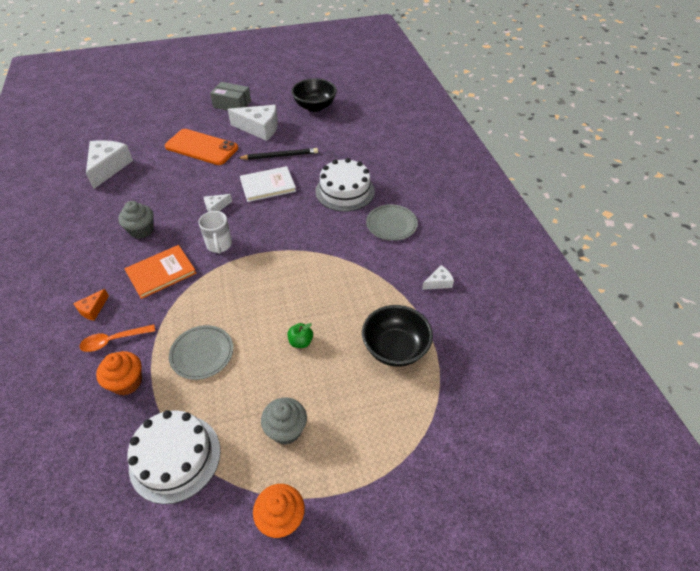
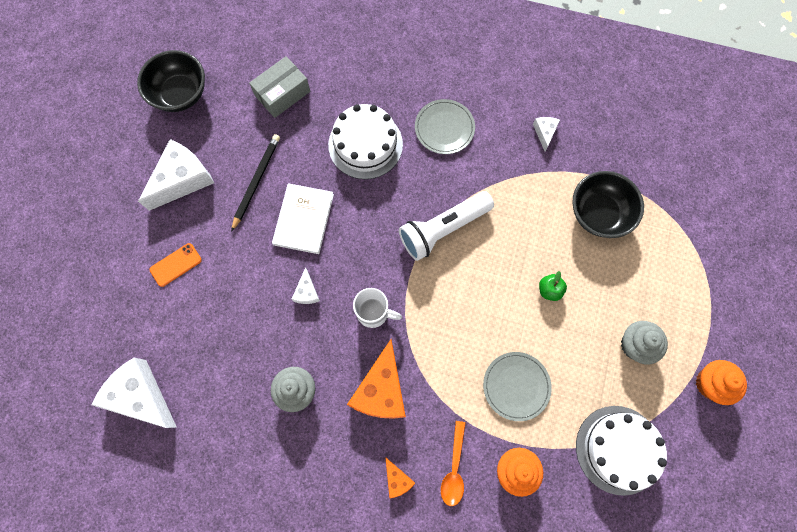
camera: 60 degrees left, 25 degrees up
orange book [125,245,196,299] -> orange cheese [347,339,406,419]
orange phone [165,129,238,165] -> orange phone [150,243,202,287], size x0.48
grey box [210,82,251,111] -> grey box moved to [249,56,310,118]
none -> white flashlight [399,191,494,261]

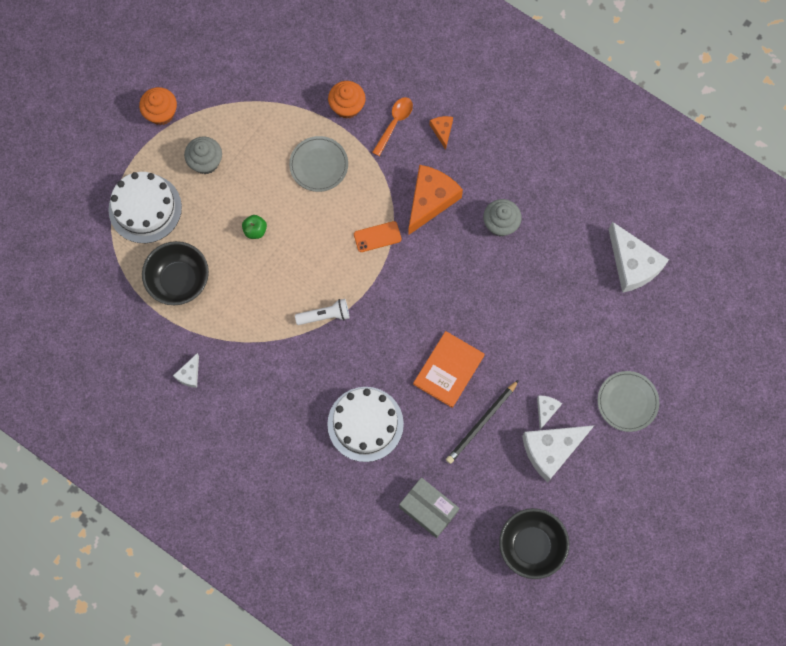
camera: 160 degrees left, 0 degrees up
orange phone [150,243,202,287] -> orange phone moved to [354,221,401,252]
grey box [249,56,310,118] -> grey box turned 60 degrees clockwise [399,477,459,538]
white book [272,183,334,254] -> orange book [413,331,485,408]
white cheese [292,267,320,304] -> white cheese moved to [537,396,562,430]
white mug [353,288,402,328] -> none
white flashlight [399,191,494,261] -> white flashlight [295,299,350,325], size x0.58
grey plate [415,99,475,154] -> grey plate moved to [597,371,659,432]
white cake [576,406,667,496] -> white cake moved to [108,172,182,243]

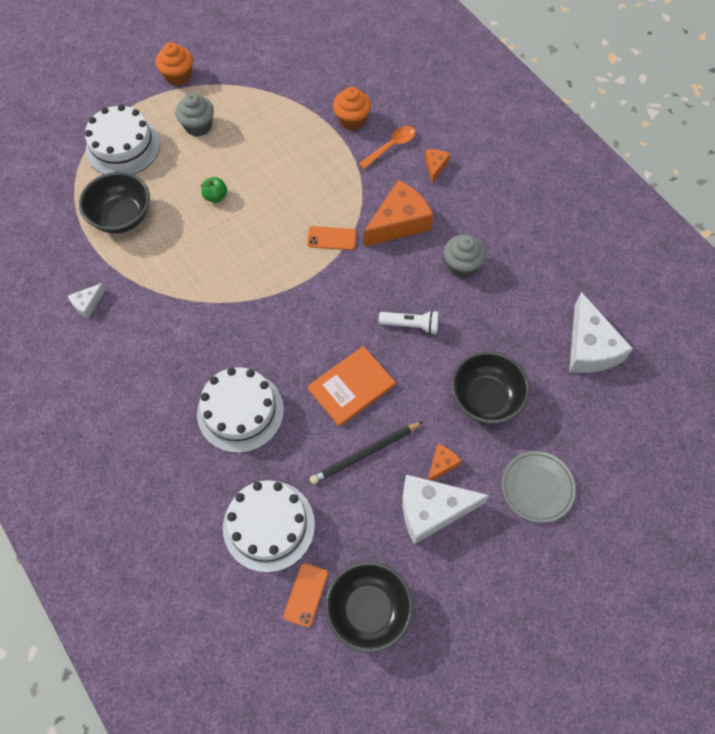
camera: 20 degrees right, 10 degrees down
grey plate [289,136,348,192] -> none
white flashlight [295,299,350,325] -> white flashlight moved to [379,310,439,335]
grey box [399,477,459,538] -> white cake [223,480,315,573]
white cheese [537,396,562,430] -> orange cheese [428,444,461,481]
none -> orange phone [284,563,328,627]
none -> black bowl [451,351,530,424]

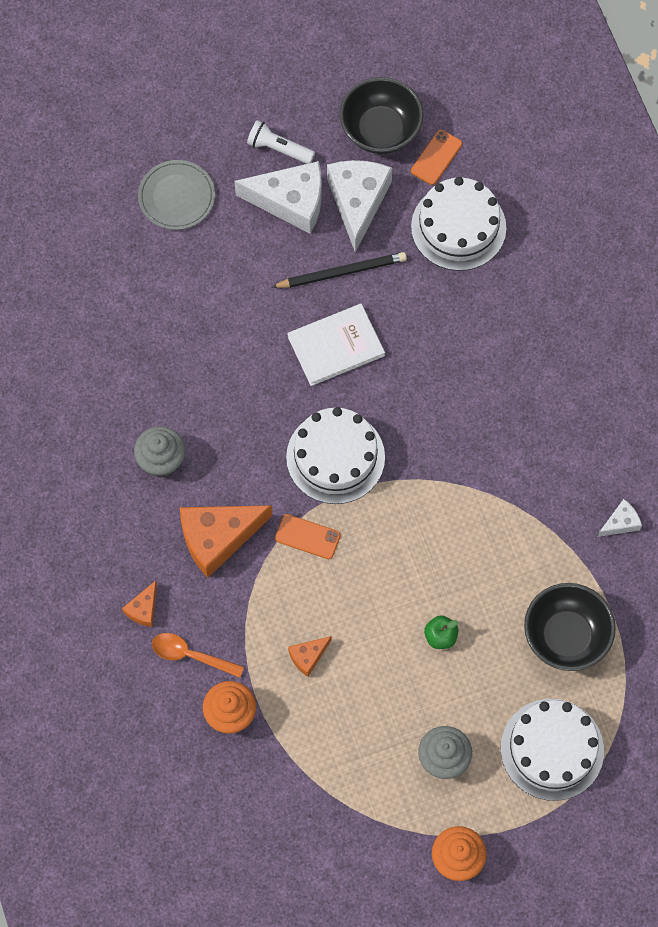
camera: 165 degrees left, 5 degrees up
white cake [197,367,284,453] -> white cake moved to [286,407,385,504]
orange book [307,346,396,427] -> white book [288,304,385,386]
orange spoon [359,126,416,169] -> orange spoon turned 45 degrees clockwise [152,633,244,678]
white flashlight [379,310,439,335] -> white flashlight moved to [247,120,315,164]
orange cheese [428,444,461,481] -> orange cheese moved to [288,636,331,677]
black bowl [451,351,530,424] -> none
white cheese [569,292,633,373] -> white cheese moved to [327,160,393,253]

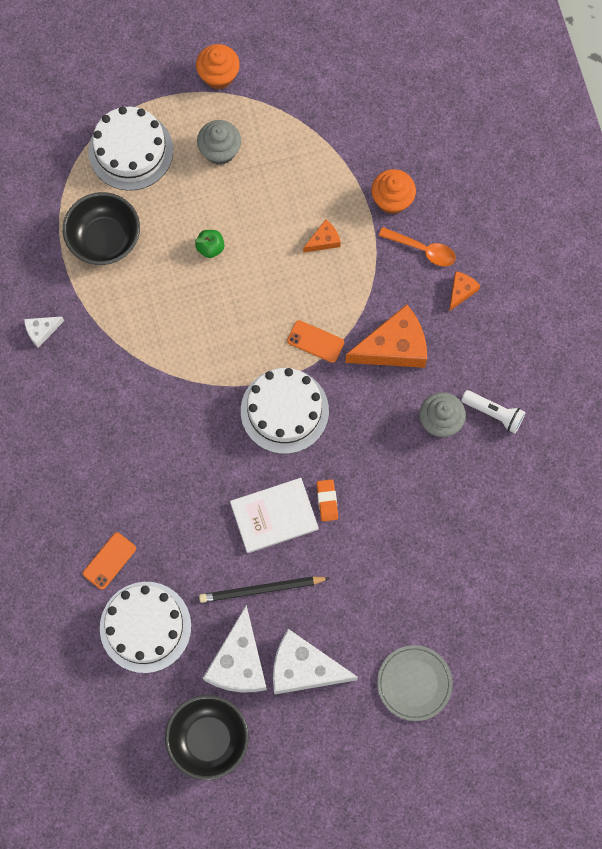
camera: 175 degrees left, 5 degrees up
white flashlight [247,120,315,164] -> white flashlight moved to [461,390,526,433]
orange phone [411,130,462,185] -> orange phone moved to [83,532,136,590]
none -> orange eraser [317,479,338,522]

